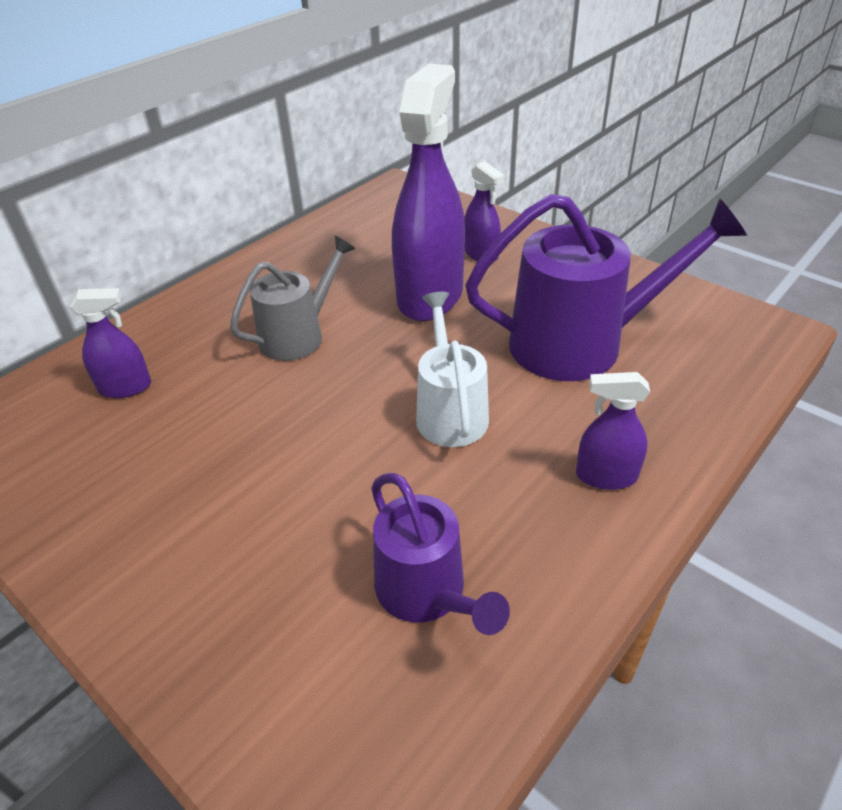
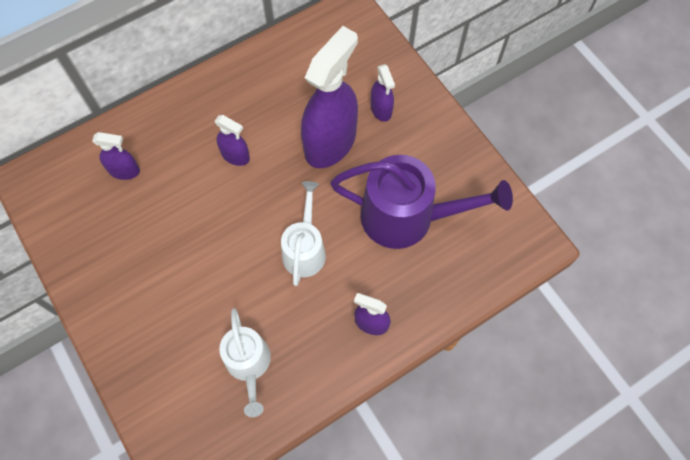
camera: 15 degrees right, 25 degrees up
grey watering can [230,235,356,361] -> purple spray bottle [215,115,250,166]
purple watering can [371,473,510,635] -> white watering can [219,308,271,417]

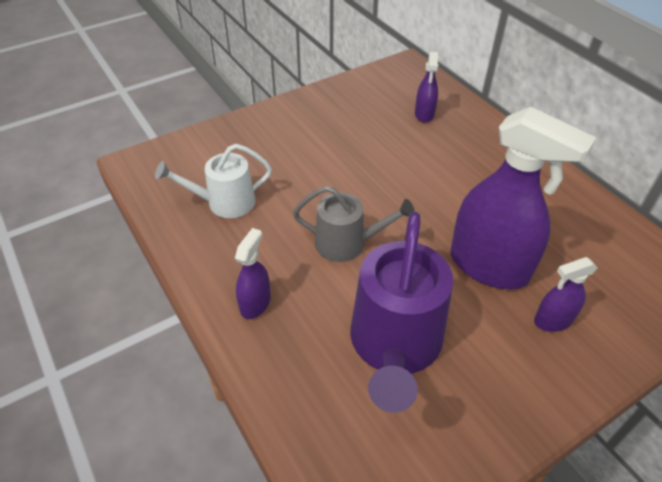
camera: 90 degrees right, 20 degrees down
purple spray bottle [215,115,250,166] -> none
white watering can [281,181,326,286] -> grey watering can [293,186,415,262]

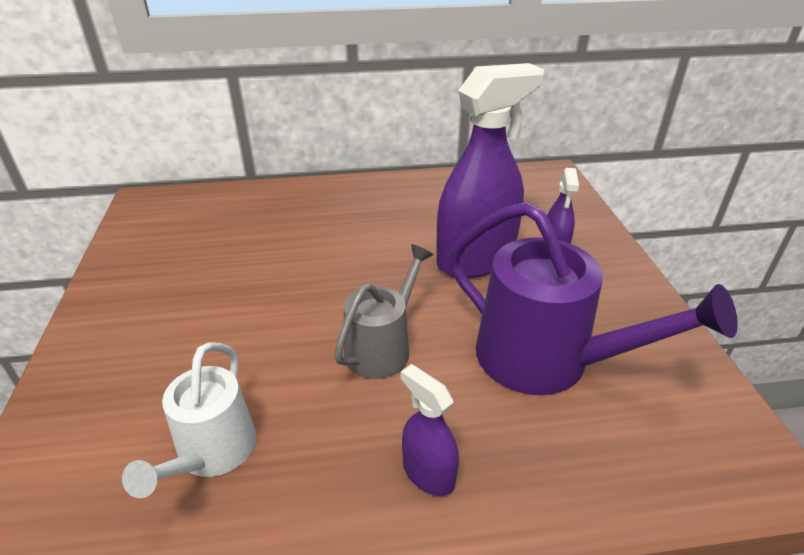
camera: 65 degrees left, 10 degrees down
purple spray bottle [415,52,438,123] -> none

